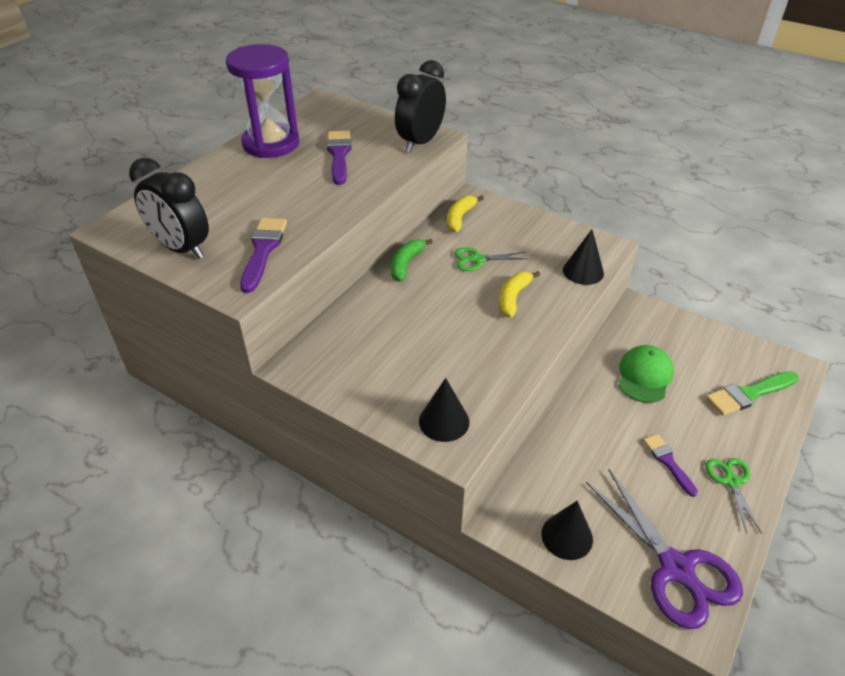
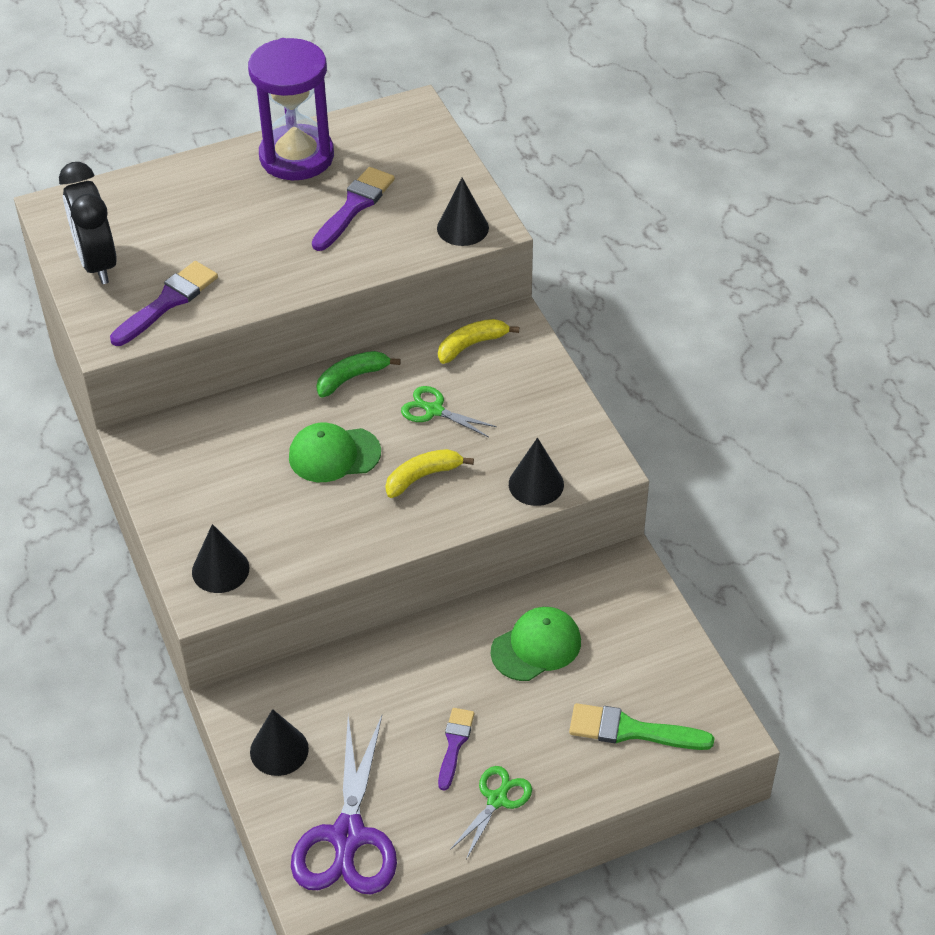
camera: 35 degrees right, 5 degrees up
black clock [395,60,446,152] -> black cone [437,178,489,246]
none -> green cap [289,422,381,482]

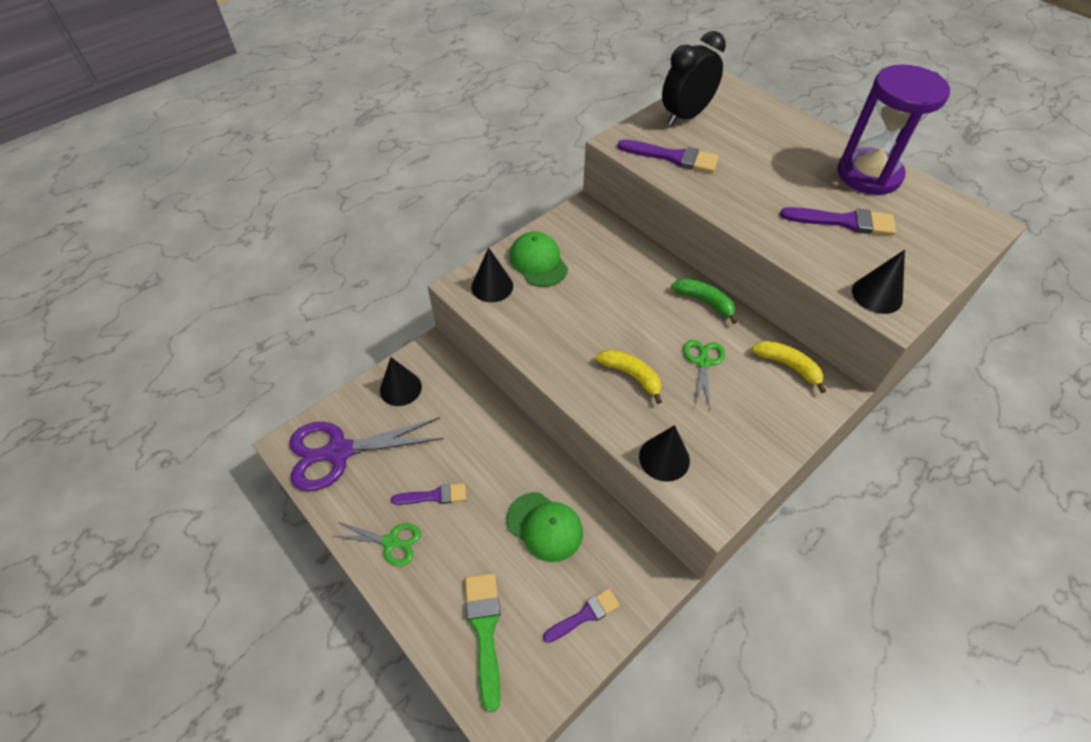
camera: 70 degrees right, 5 degrees up
green cap [289,422,381,482] -> green cap moved to [509,232,568,287]
none -> purple brush [543,588,620,643]

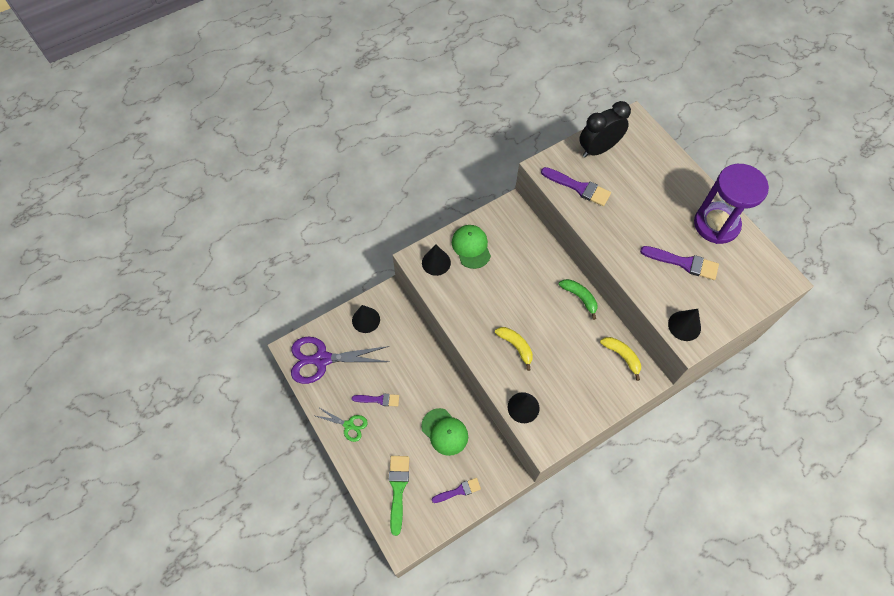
camera: 10 degrees right, 10 degrees up
green scissors [683,340,725,408] -> none

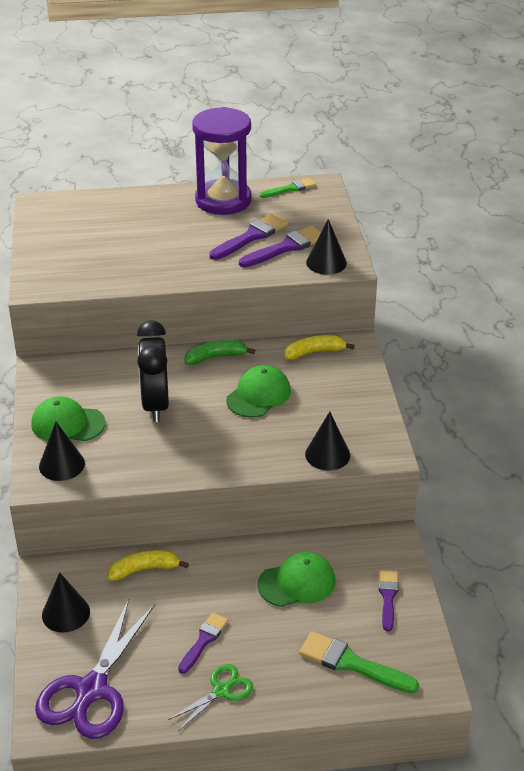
camera: 65 degrees left, 25 degrees down
yellow banana [495,327,533,371] -> yellow banana moved to [108,550,189,581]
purple brush [541,167,611,206] -> purple brush moved to [239,226,321,267]
black clock [579,101,631,157] -> black clock moved to [137,320,169,422]
none -> green cap [226,365,291,417]
none -> green brush [260,178,316,198]

